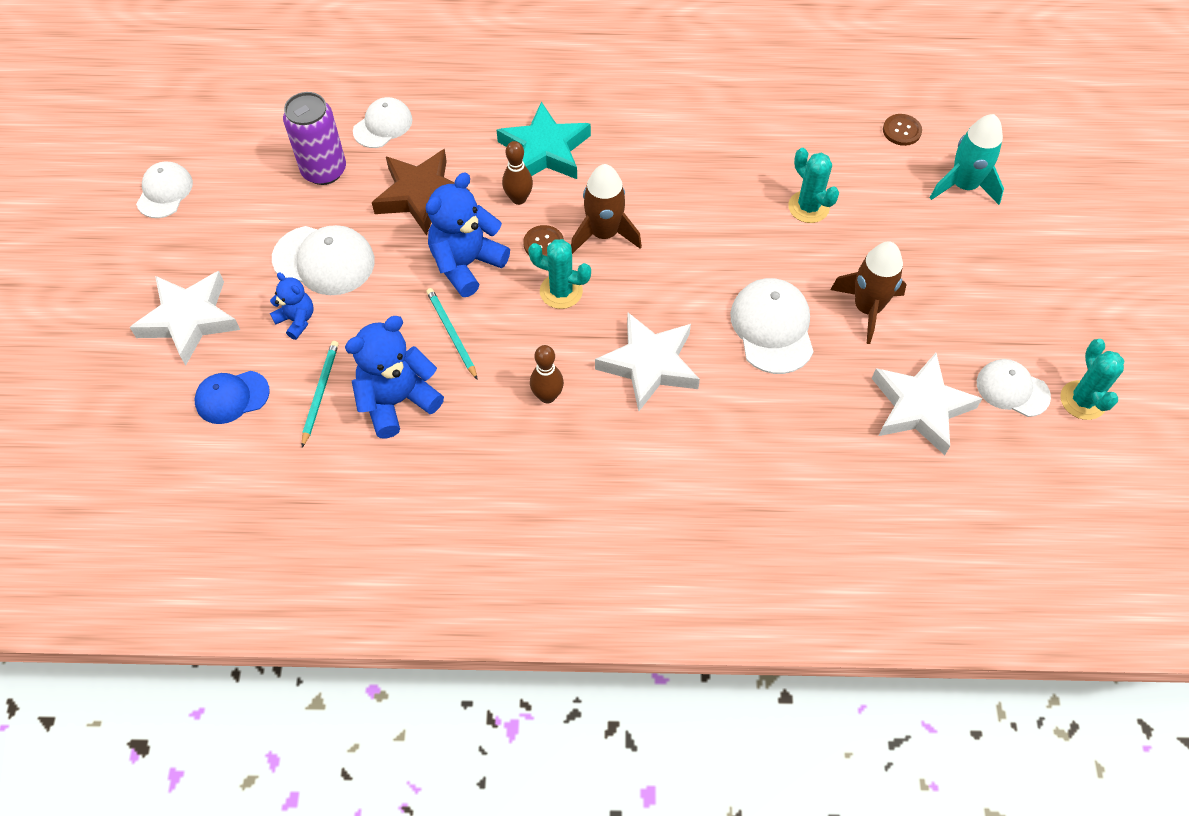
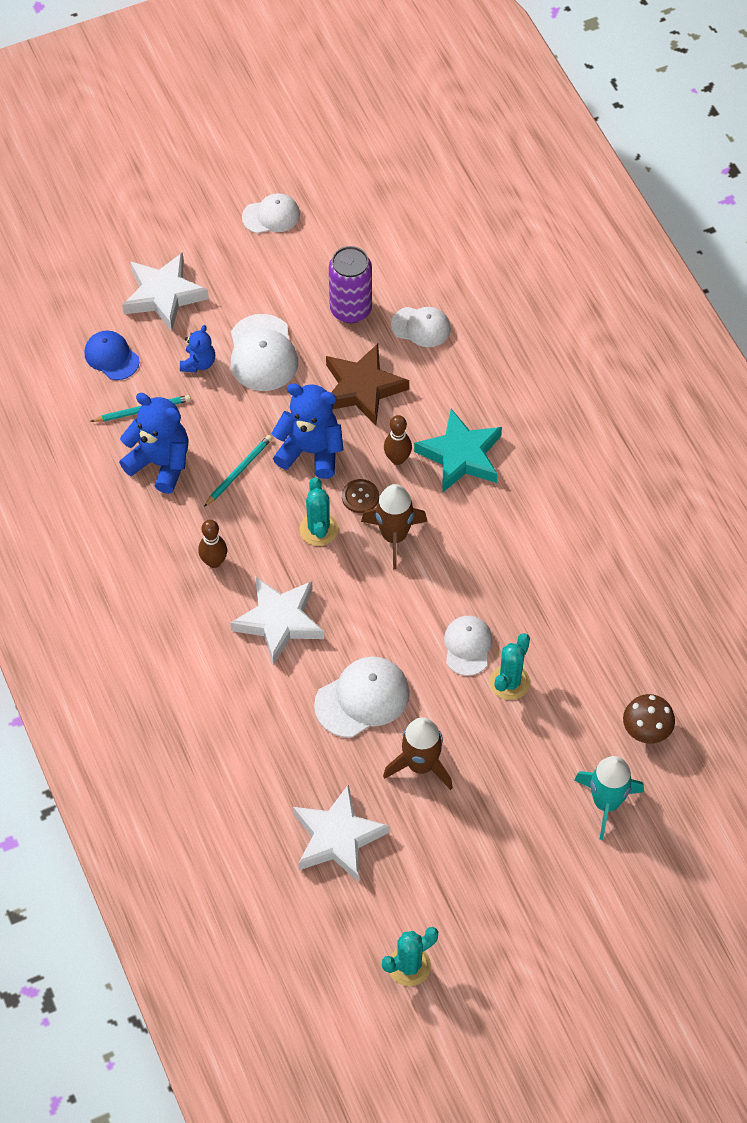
camera: 65 degrees right, 0 degrees up
brown button [883,114,922,146] -> brown mushroom [623,694,675,744]
white cap [977,359,1051,417] -> white cap moved to [444,616,492,676]

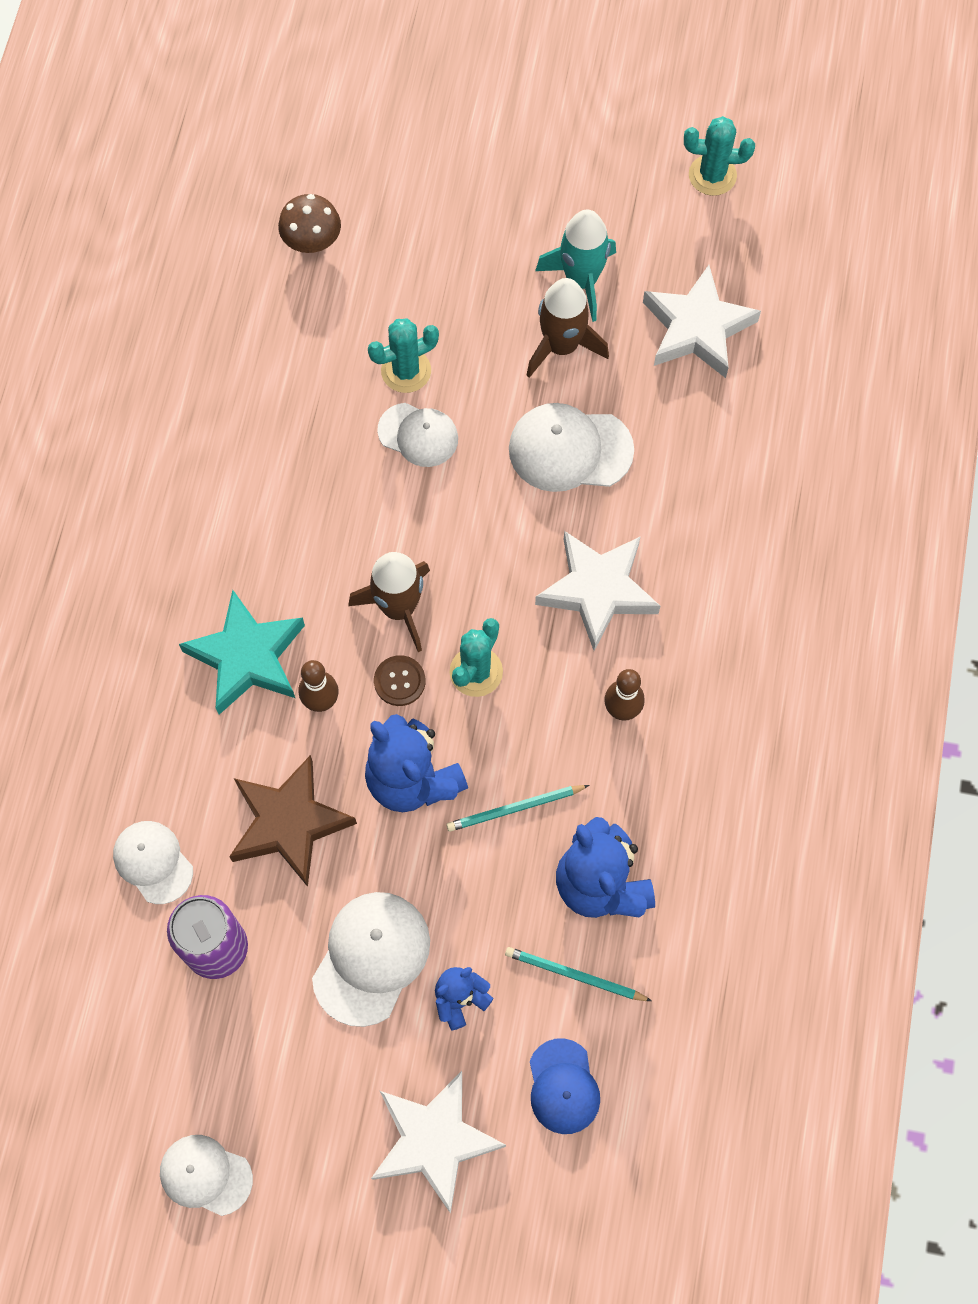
camera: 145 degrees left, 10 degrees up
white cap [444,616,492,676] -> white cap turned 105 degrees counterclockwise [377,403,458,467]
turquoise rocket [574,756,644,840] -> turquoise rocket moved to [535,210,616,322]

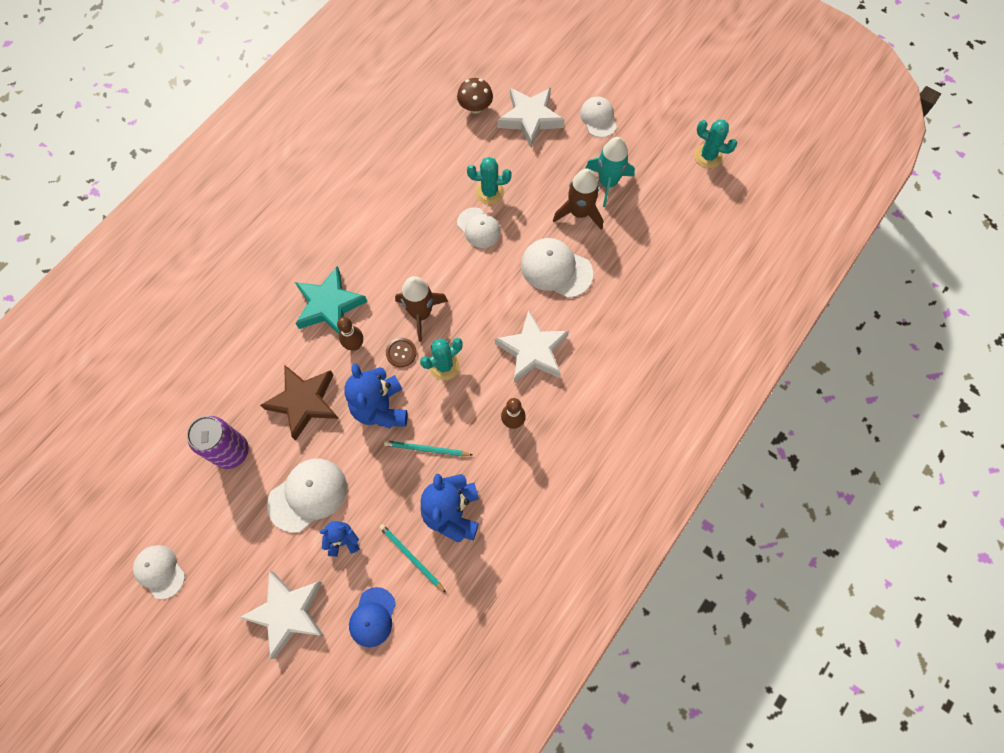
camera: 25 degrees right, 0 degrees up
white cap [113,821,193,904] -> white cap moved to [580,97,617,138]
white star [643,265,761,378] -> white star moved to [497,88,565,147]

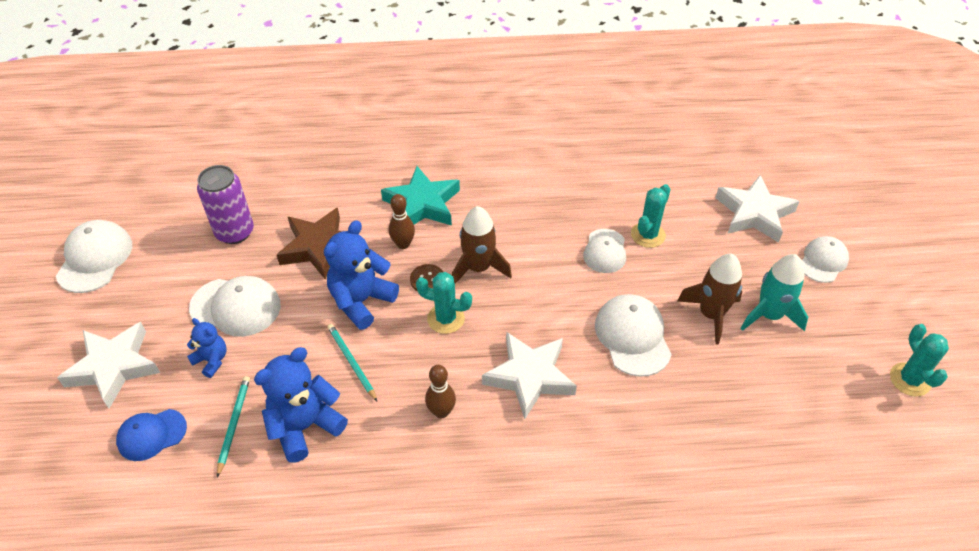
camera: 50 degrees right, 20 degrees down
white cap [133,545,185,599] -> white cap [56,220,132,293], size x1.51
brown mushroom [457,78,493,114] -> none
turquoise cactus [467,157,511,205] -> turquoise cactus turned 75 degrees clockwise [631,184,671,248]

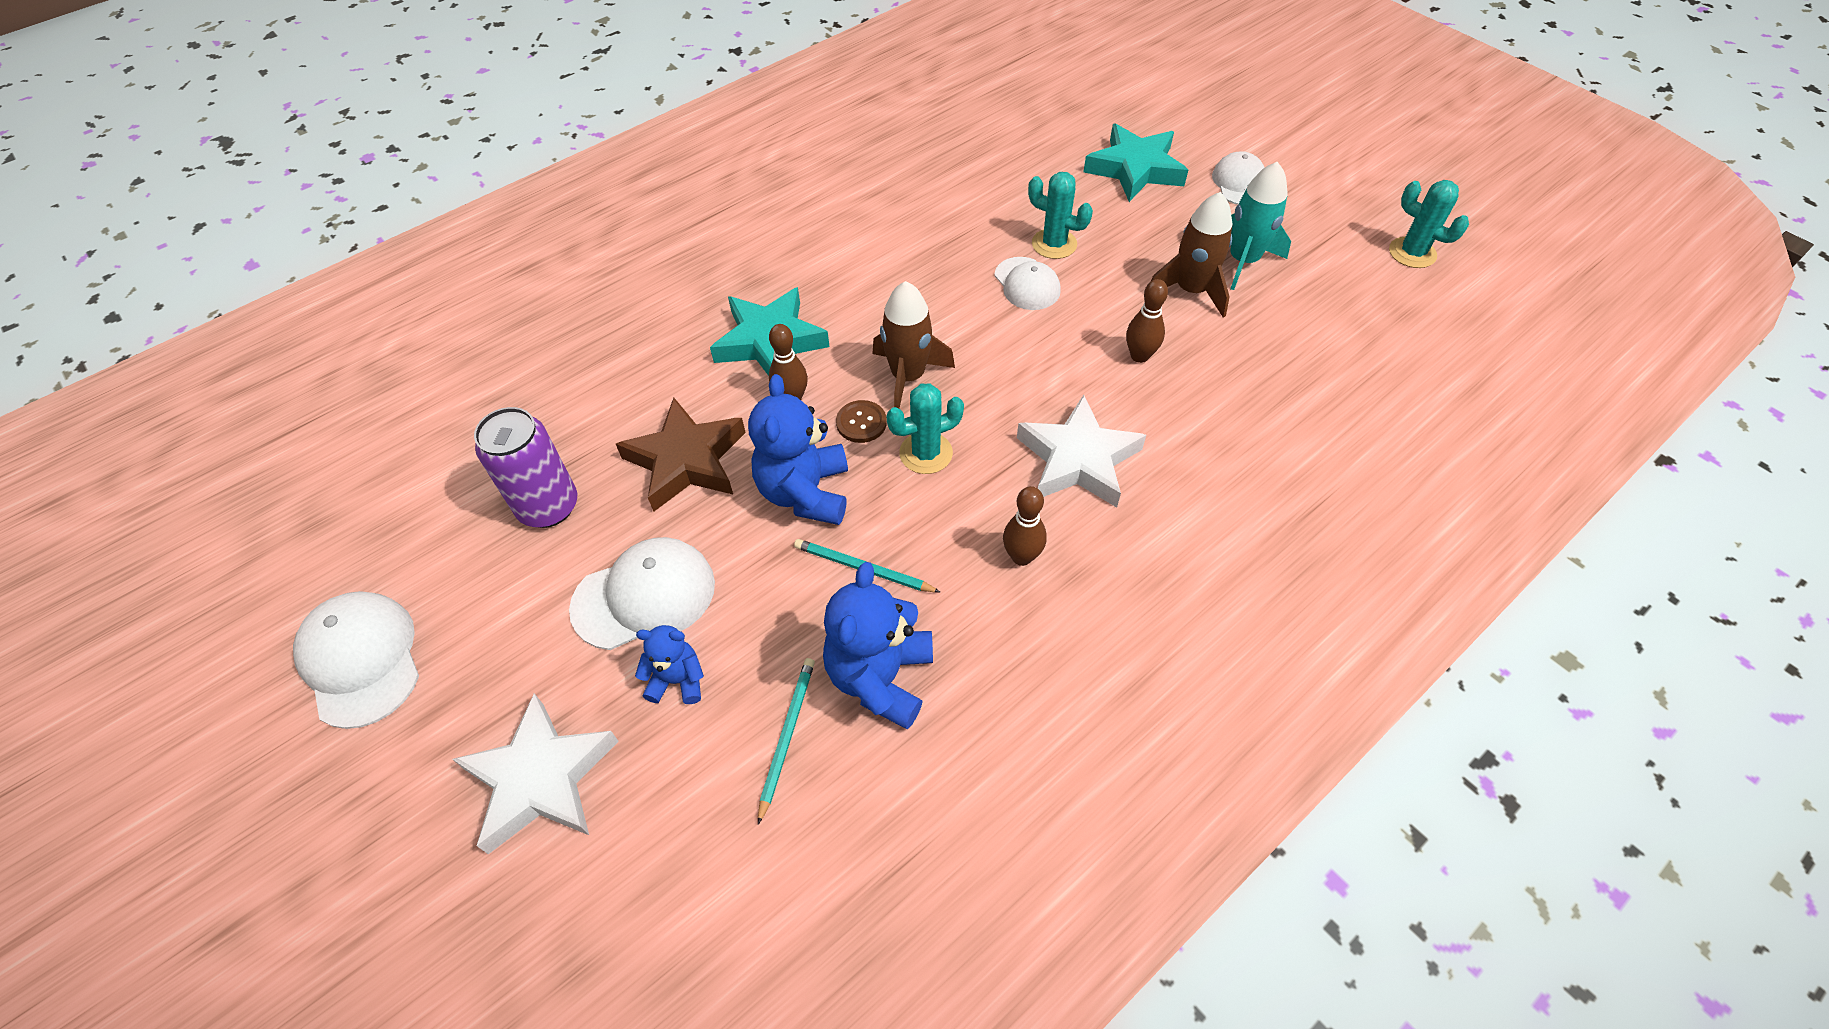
camera: 35 degrees left, 5 degrees up
blue cap [116,409,187,461] -> none
turquoise pencil [217,376,250,477] -> turquoise pencil turned 45 degrees clockwise [758,658,815,825]
white cap [595,294,672,377] -> brown bowling pin [1126,279,1168,363]
turquoise cactus [631,184,671,248] -> turquoise cactus turned 60 degrees counterclockwise [1028,172,1093,259]
white star [715,175,800,243] -> turquoise star [1084,123,1188,202]

